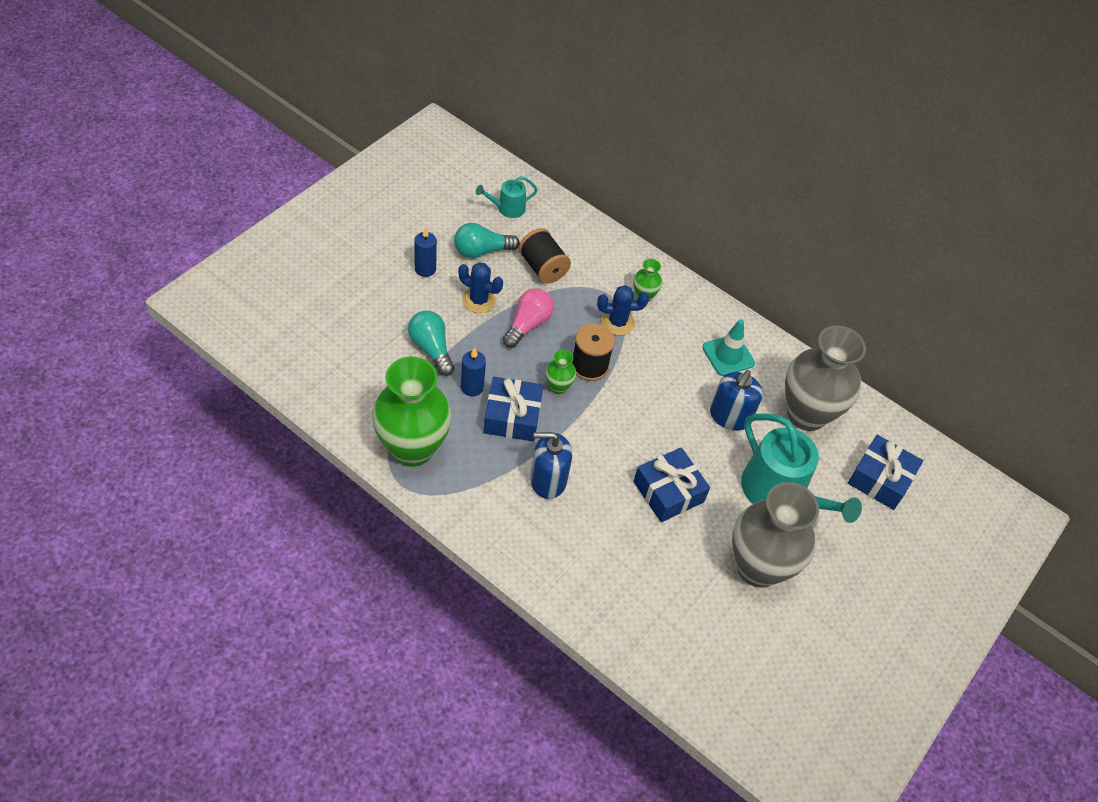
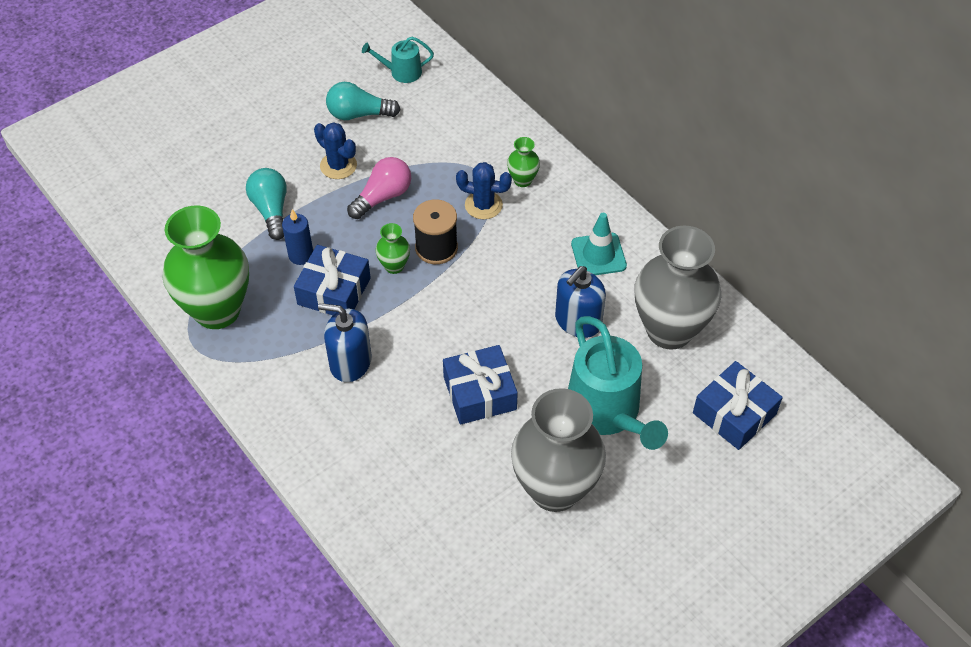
camera: 20 degrees right, 0 degrees up
blue candle [414,227,437,277] -> none
black spool [519,228,571,284] -> none

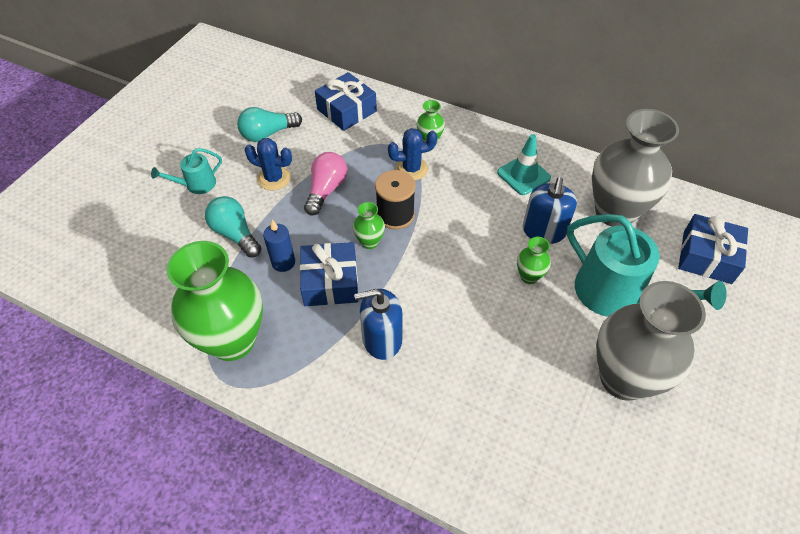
camera: 25 degrees left, 0 degrees up
turquoise watering can [362,37,434,83] -> turquoise watering can moved to [151,148,222,194]
blue gift [443,345,518,425] -> blue gift moved to [315,72,377,131]
none -> green vase [517,237,551,284]

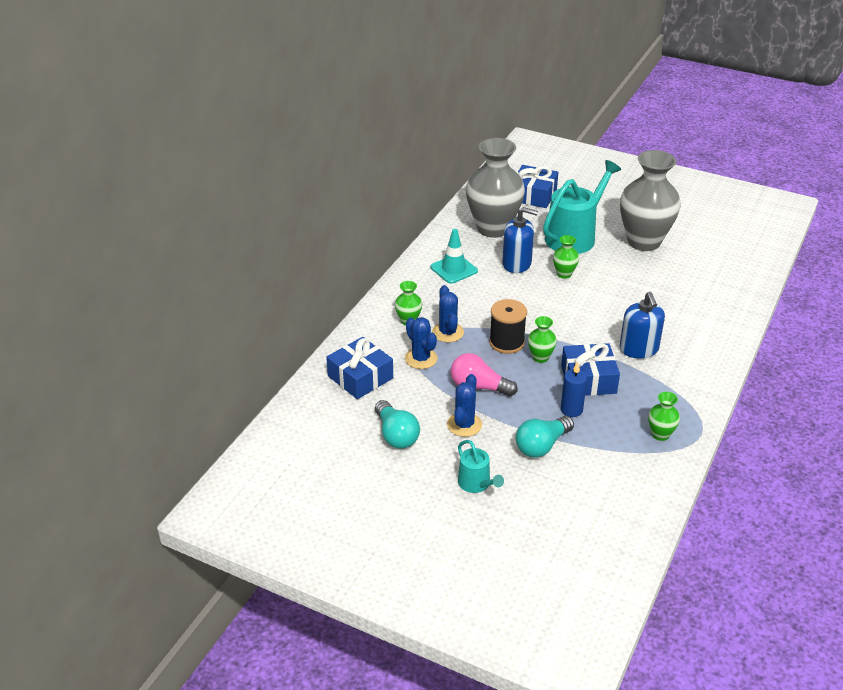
camera: 90 degrees left, 15 degrees down
green vase [167,241,263,361] -> green vase [648,392,680,441], size x0.43
none -> blue cactus [405,317,438,369]

